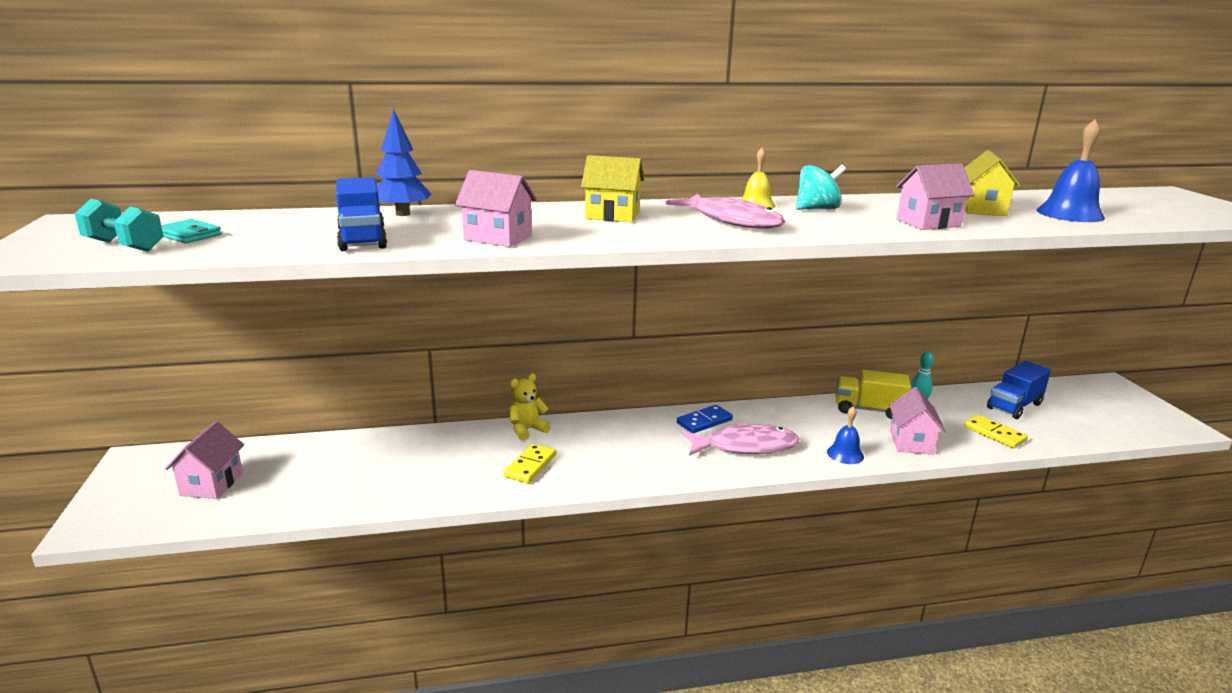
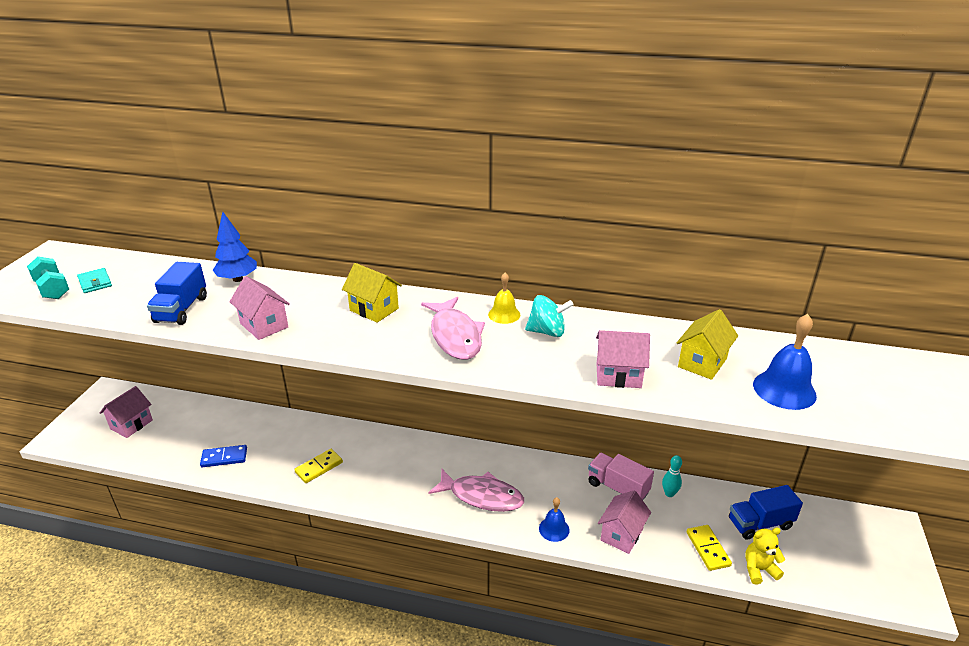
camera: 25 degrees right, 10 degrees up
yellow teddy bear [509,374,551,441] -> yellow teddy bear moved to [745,528,785,584]
blue domino [677,405,733,433] -> blue domino moved to [200,445,247,467]
yellow truck [836,370,911,419] -> pink truck [588,453,654,500]

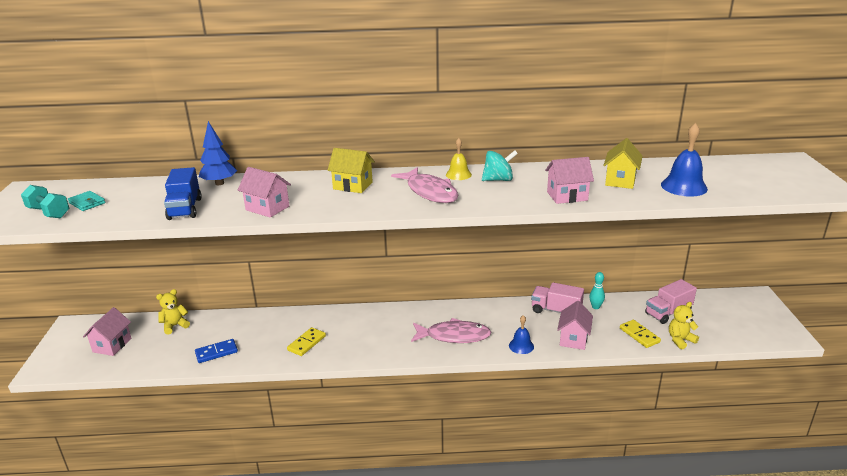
camera: 15 degrees left, 5 degrees down
blue truck [729,485,803,540] -> pink truck [645,279,697,324]
none -> yellow teddy bear [156,289,190,334]

